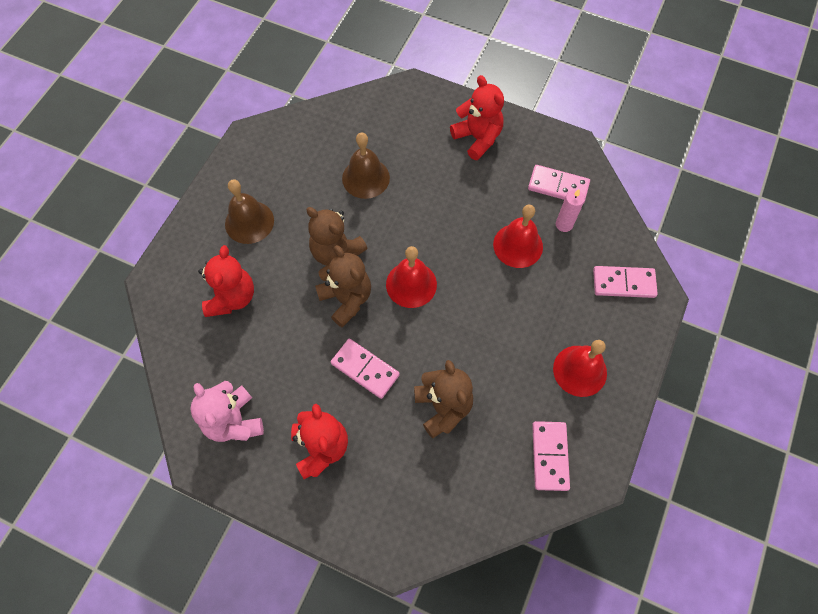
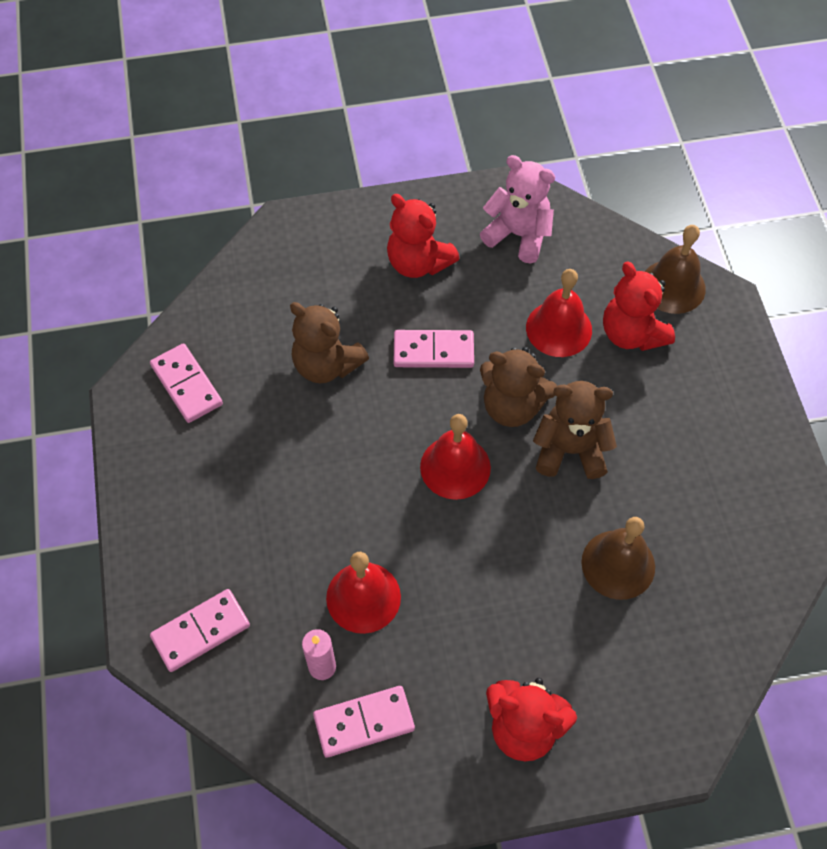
camera: 145 degrees right, 5 degrees down
brown bell [225,179,274,244] -> brown bell moved to [645,225,706,314]
red bell [553,340,607,397] -> red bell moved to [526,269,592,357]

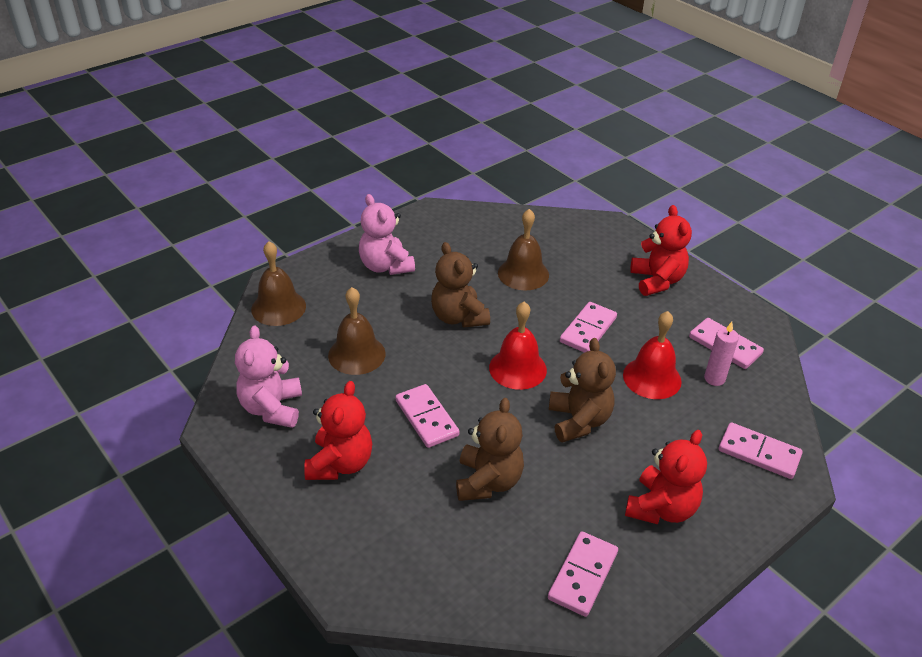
camera: 120 degrees left, 20 degrees down
brown teddy bear [480,347,557,427] -> brown teddy bear moved to [549,338,616,443]
red bell [526,269,592,357] -> brown bell [328,287,386,375]
red teddy bear [603,262,675,351] -> red teddy bear moved to [625,430,707,524]
none -> pink teddy bear [359,194,415,275]
none -> pink domino [560,302,617,353]

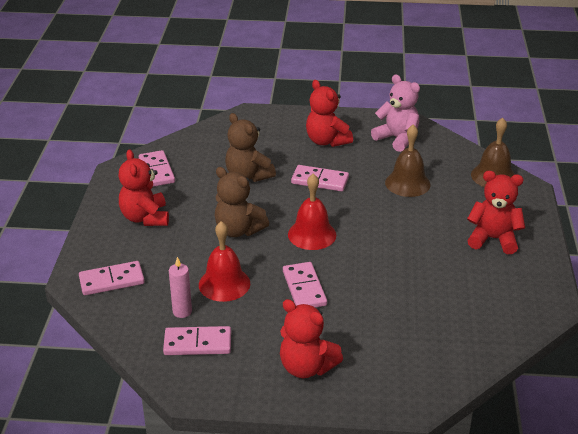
camera: 135 degrees right, 5 degrees down
pink teddy bear [359,194,415,275] -> red teddy bear [467,171,525,254]
brown teddy bear [431,242,490,328] -> none
brown bell [498,209,549,290] -> none

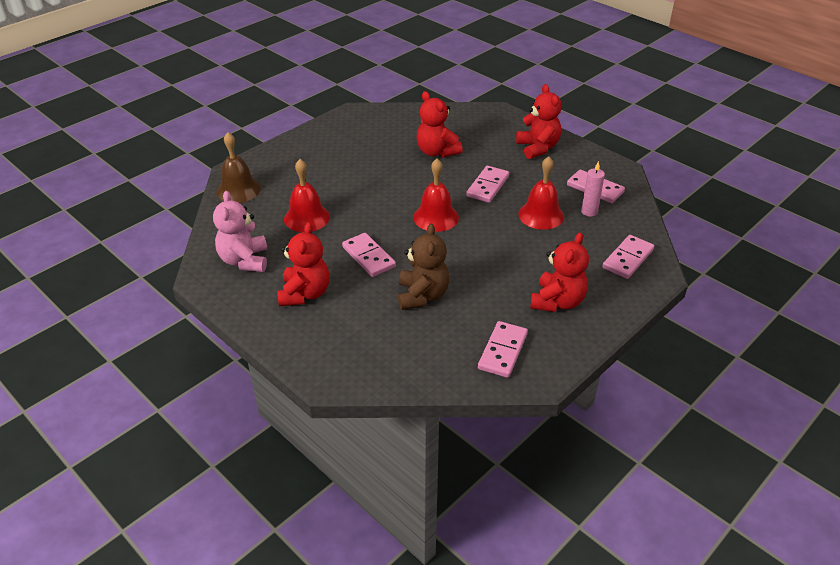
camera: 140 degrees left, 5 degrees up
pink domino [79,261,145,295] -> pink domino turned 75 degrees counterclockwise [602,235,655,279]
brown teddy bear [215,167,269,237] -> none
brown bell [385,125,431,197] -> red bell [284,159,330,232]
red teddy bear [467,171,525,254] -> red teddy bear moved to [417,91,463,158]

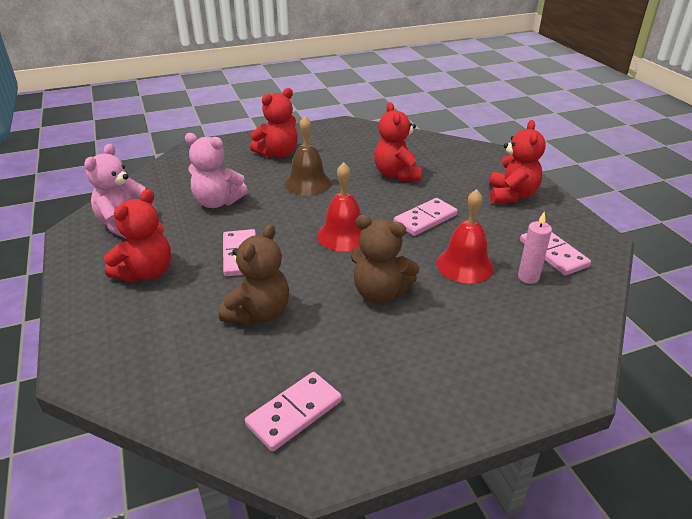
camera: 25 degrees right, 5 degrees down
brown bell [216,132,261,203] -> brown bell moved to [285,116,331,195]
red bell [284,159,330,232] -> pink teddy bear [185,133,248,208]
red teddy bear [530,232,589,312] -> red teddy bear moved to [250,88,298,158]
pink domino [602,235,655,279] -> none
none -> brown teddy bear [351,215,420,303]

